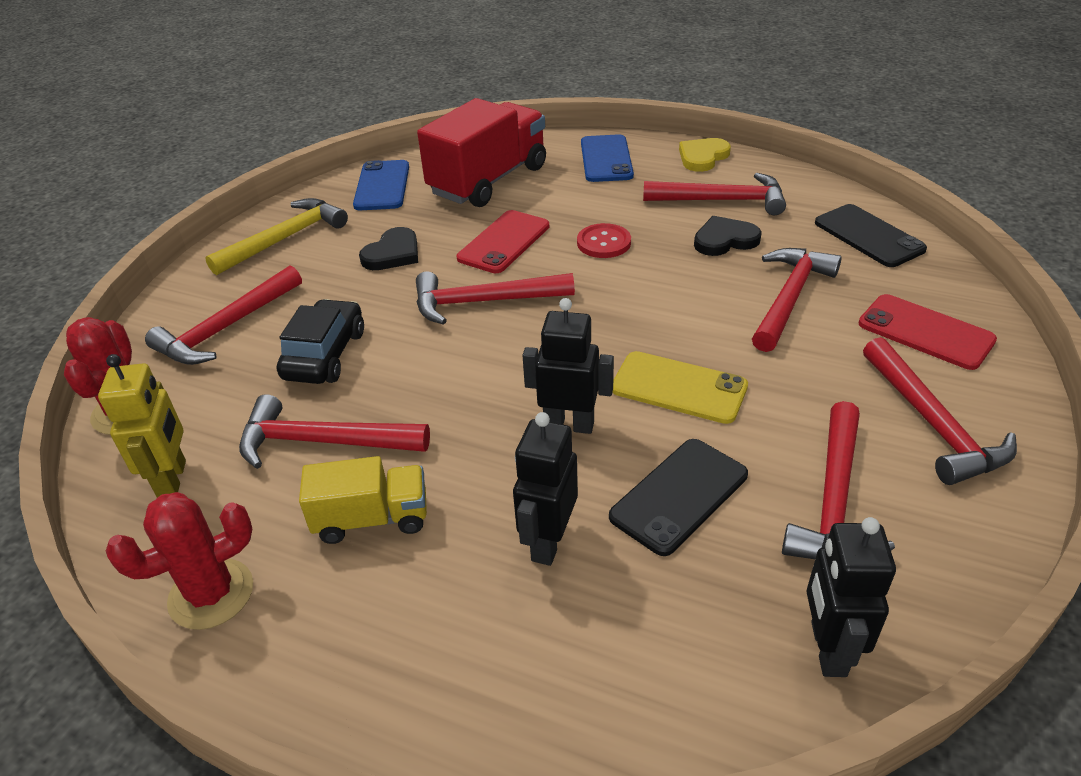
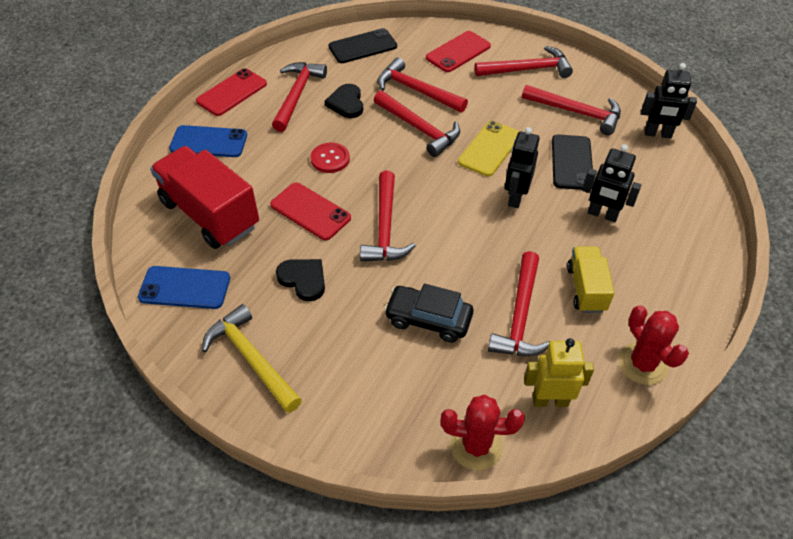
camera: 85 degrees left, 10 degrees up
red hammer [145,266,302,365] -> red hammer moved to [374,91,460,157]
black phone [609,439,748,556] -> black phone turned 45 degrees clockwise [552,134,594,190]
yellow heart [679,138,731,172] -> red phone [196,68,267,116]

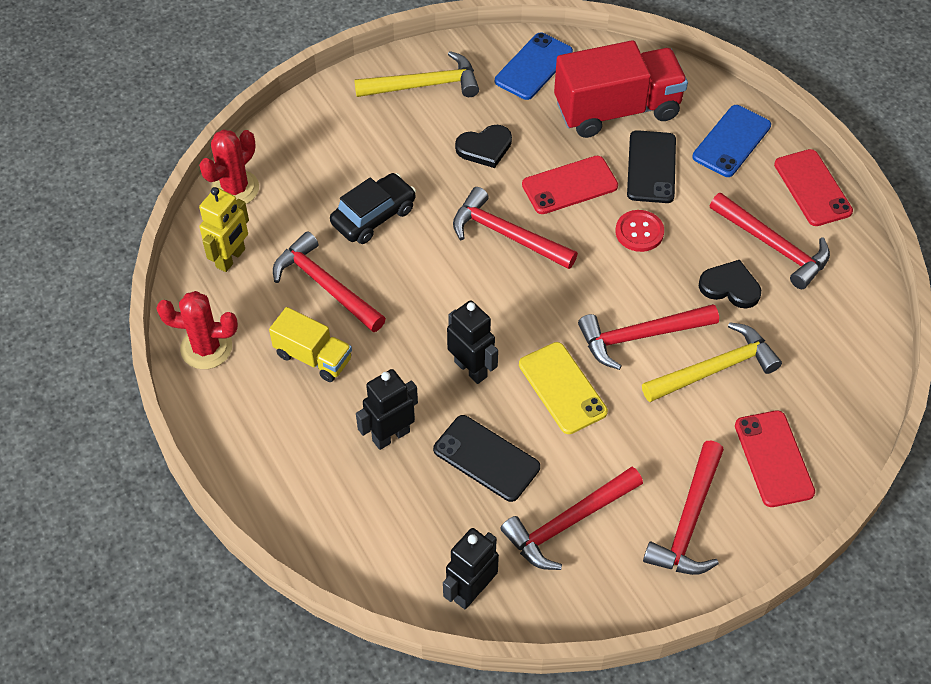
camera: 120 degrees right, 5 degrees up
black phone [328,28,397,63] -> black phone moved to [627,130,676,203]
red hammer [377,57,468,113] -> yellow hammer [642,322,782,402]

